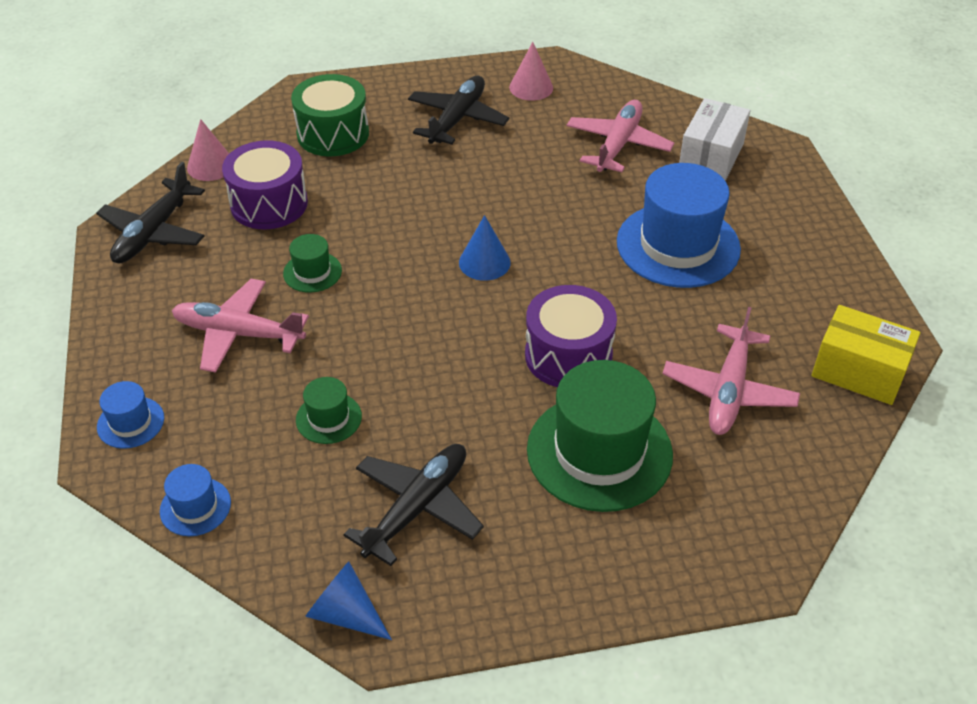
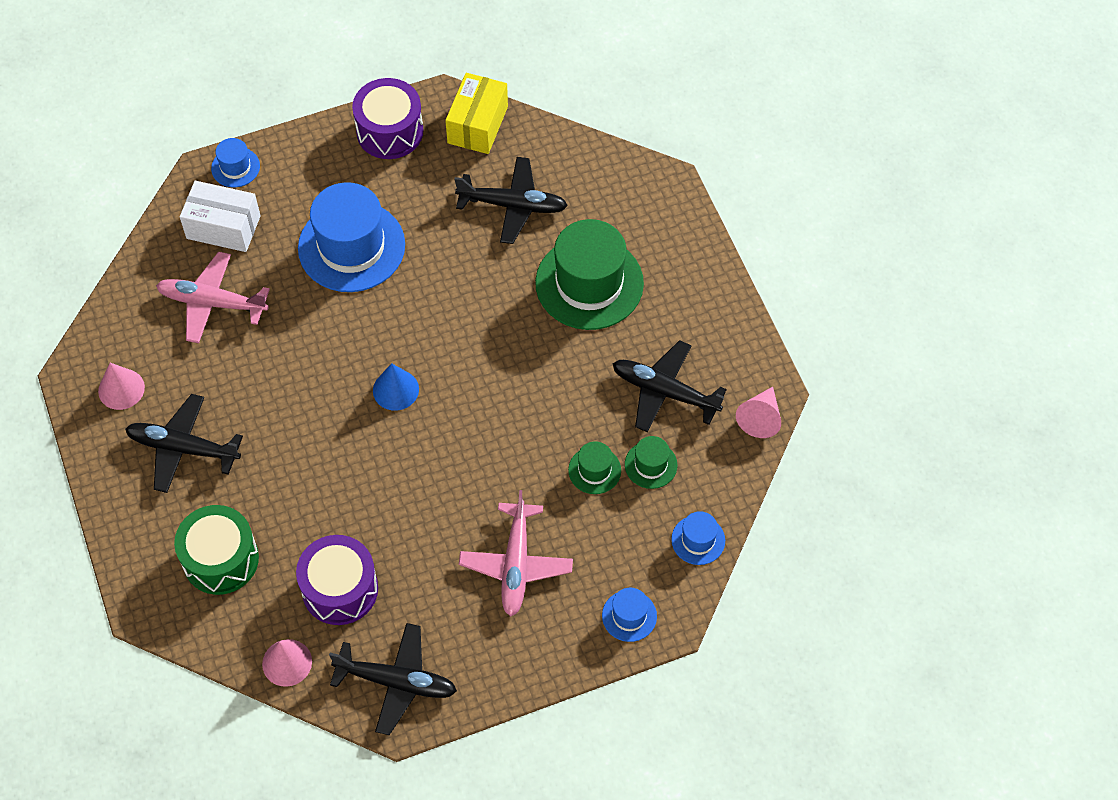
camera: 100 degrees left, 15 degrees up
green hat [283,234,342,293] -> green hat moved to [625,436,678,489]
blue cone [305,561,392,640] -> pink cone [736,387,781,438]
purple drum [525,285,617,387] -> purple drum moved to [352,78,423,159]
pink plane [662,307,800,435] -> black plane [454,157,568,244]
none -> blue hat [211,138,260,187]

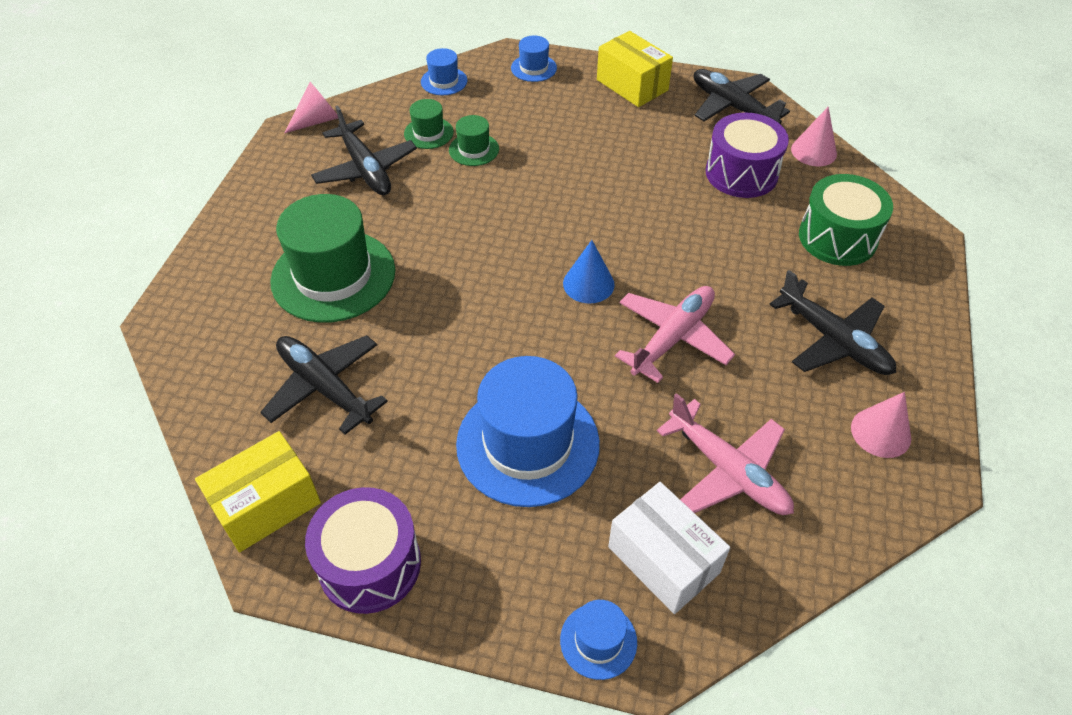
camera: 145 degrees left, 10 degrees down
pink plane [459,490,573,616] -> pink plane moved to [615,286,735,383]
none -> yellow box [597,31,673,107]

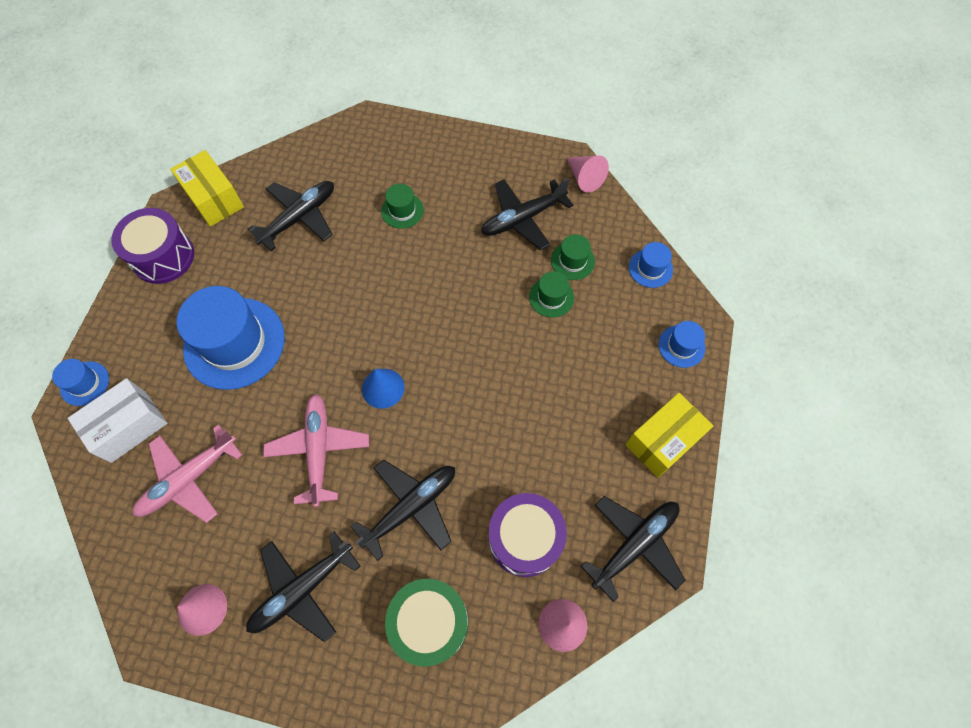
camera: 90 degrees right, 15 degrees up
green hat [270,194,395,323] -> green hat [381,184,424,229], size x0.46
pink plane [615,286,735,383] -> pink plane turned 135 degrees counterclockwise [263,394,369,507]
none -> black plane [351,460,455,561]

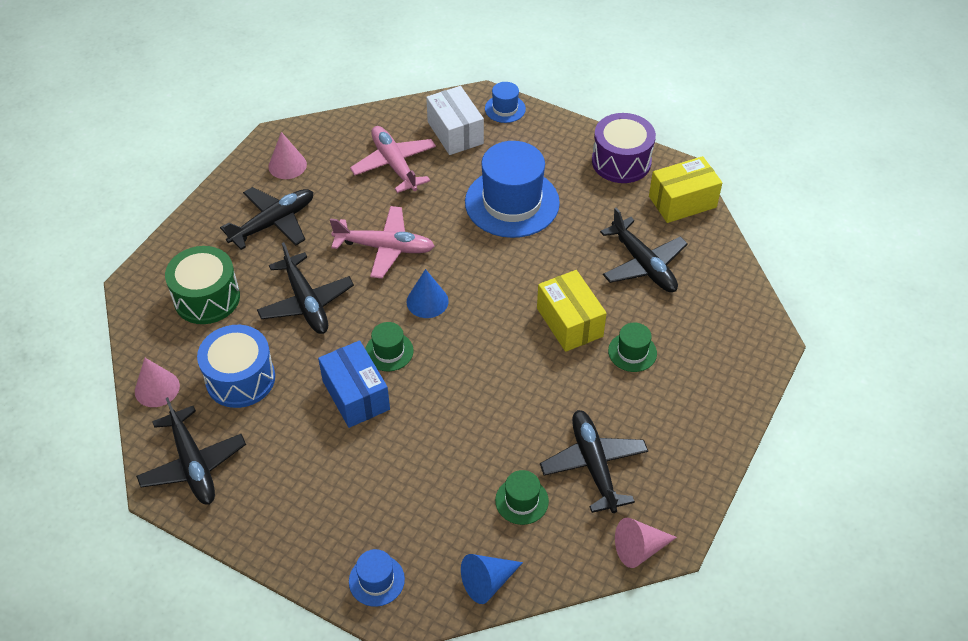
camera: 105 degrees right, 15 degrees down
black plane [246,531,361,642] -> black plane turned 75 degrees clockwise [220,187,313,250]
purple drum [489,493,567,577] -> blue drum [197,325,275,408]
green hat [529,271,574,318] -> green hat moved to [365,322,414,371]
yellow box [625,393,713,478] -> yellow box moved to [537,270,607,352]
blue hat [629,242,673,288] -> blue cone [461,554,523,604]
none -> blue box [318,340,390,428]

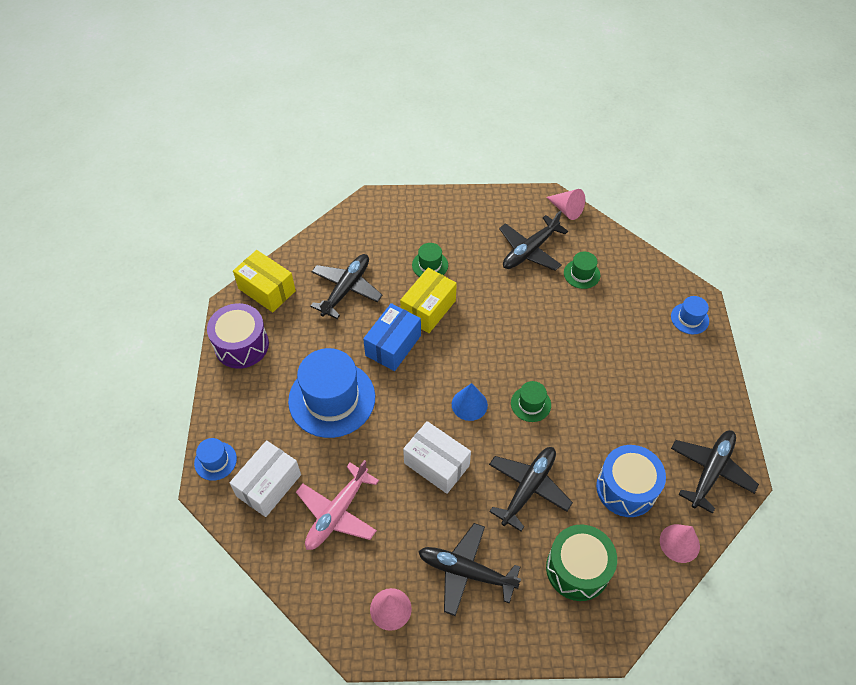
camera: 120 degrees left, 5 degrees up
blue box [318,340,390,428] -> blue box moved to [363,303,421,371]
pink plane [330,206,435,279] -> white box [403,421,471,494]
blue cone [461,554,523,604] -> none

